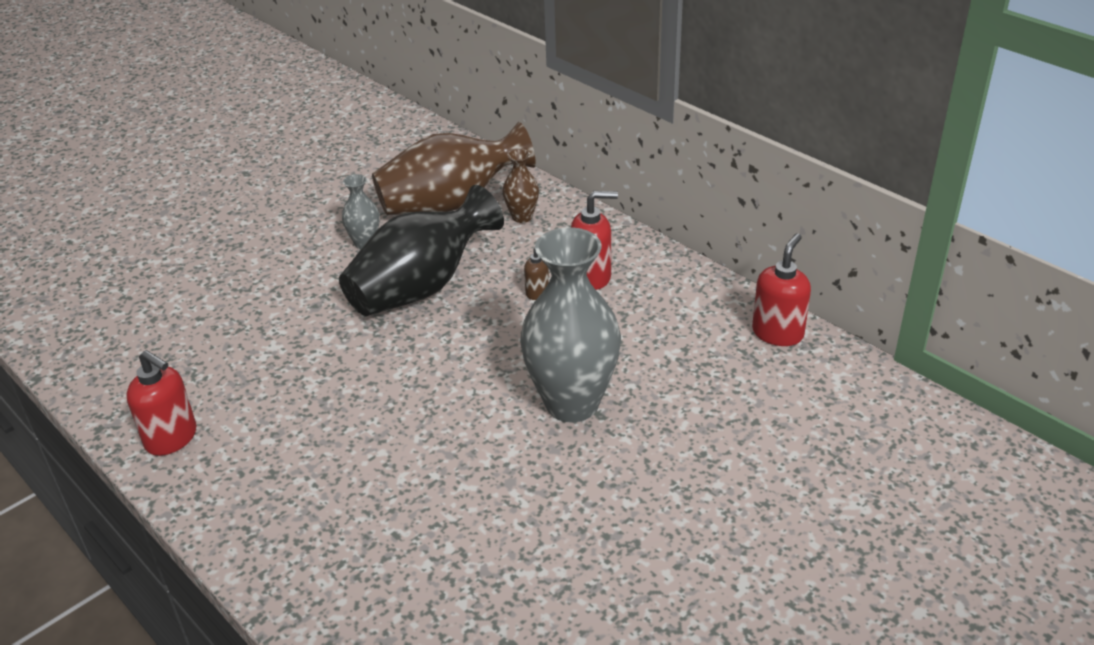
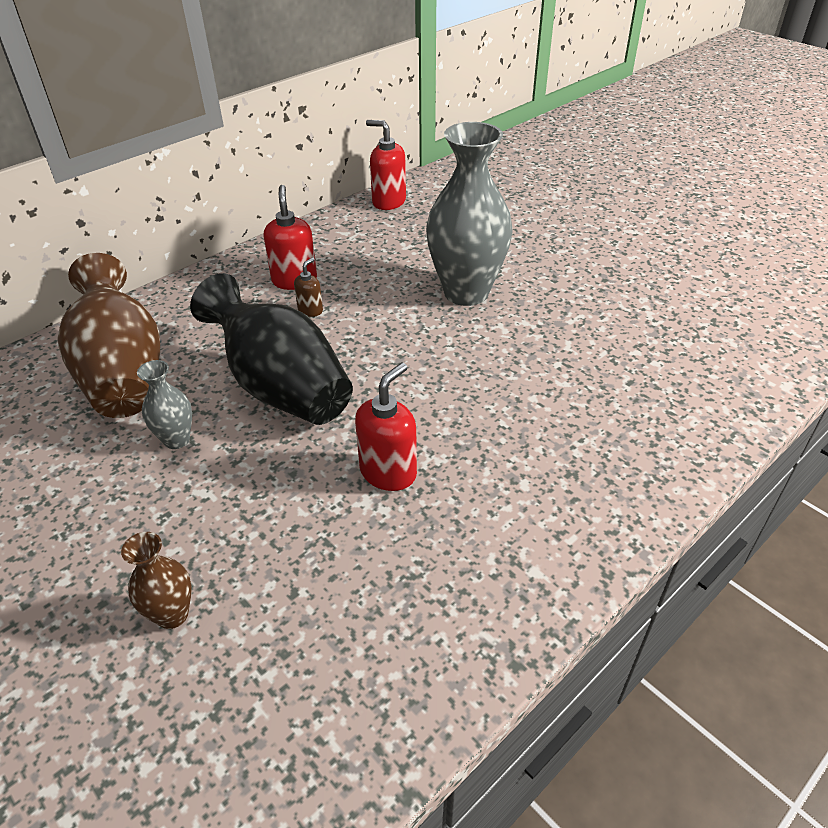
camera: 90 degrees left, 5 degrees up
red soap dispenser [126,350,196,456] -> red soap dispenser moved to [355,362,417,491]
brown vase [503,149,539,223] -> brown vase moved to [121,532,191,629]

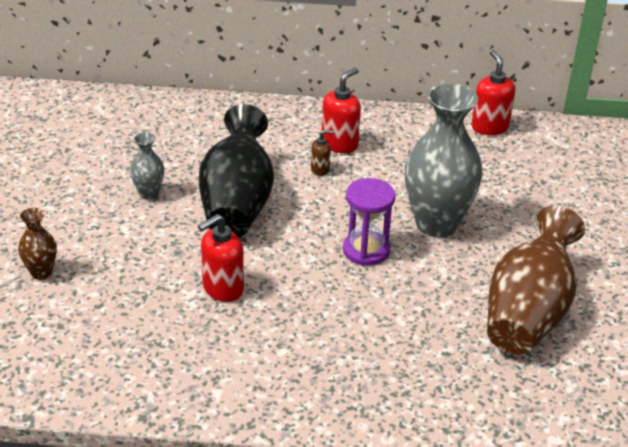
camera: 45 degrees right, 5 degrees down
brown vase [57,253,160,418] -> brown vase moved to [487,205,585,355]
red soap dispenser [355,362,417,491] -> red soap dispenser turned 150 degrees clockwise [198,214,244,302]
none -> purple hourglass [343,178,395,266]

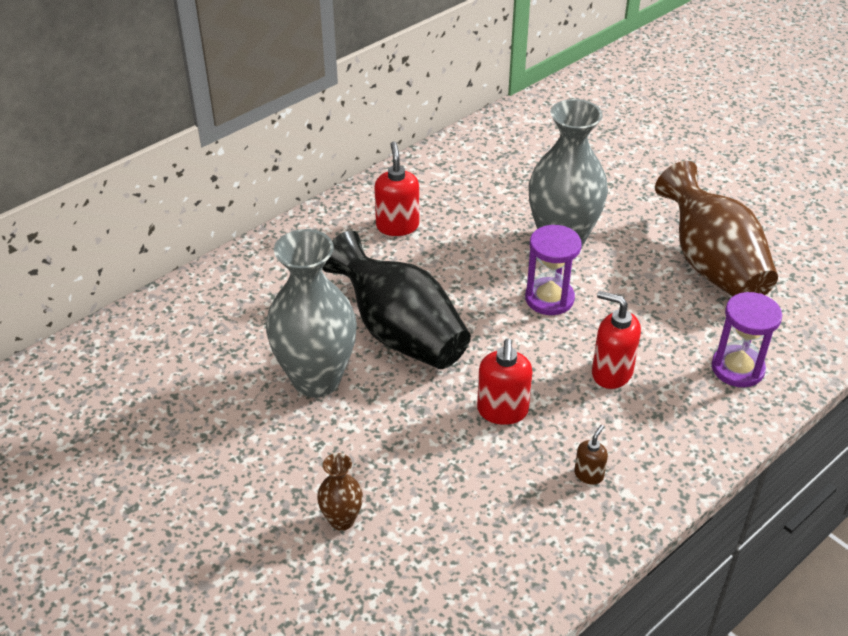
camera: 45 degrees left, 5 degrees up
grey vase [130,132,165,200] -> grey vase [266,229,357,398], size x2.17
brown soap dispenser [311,130,334,176] -> brown soap dispenser moved to [574,425,608,485]
red soap dispenser [471,50,515,135] -> red soap dispenser moved to [592,291,641,389]
none -> purple hourglass [711,292,782,387]

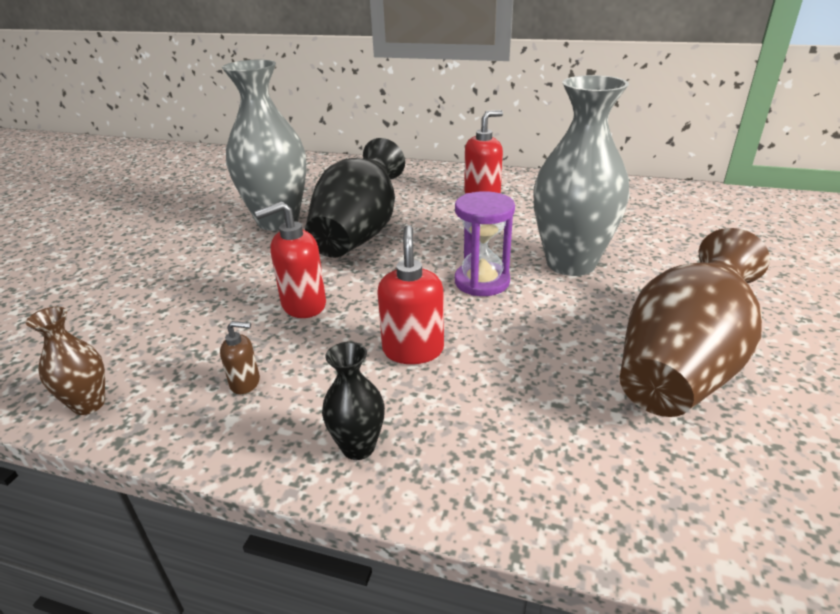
camera: 60 degrees right, 10 degrees down
brown vase [317,453,363,531] -> brown vase moved to [26,307,105,415]
purple hourglass [711,292,782,387] -> none
none -> black vase [322,342,385,460]

